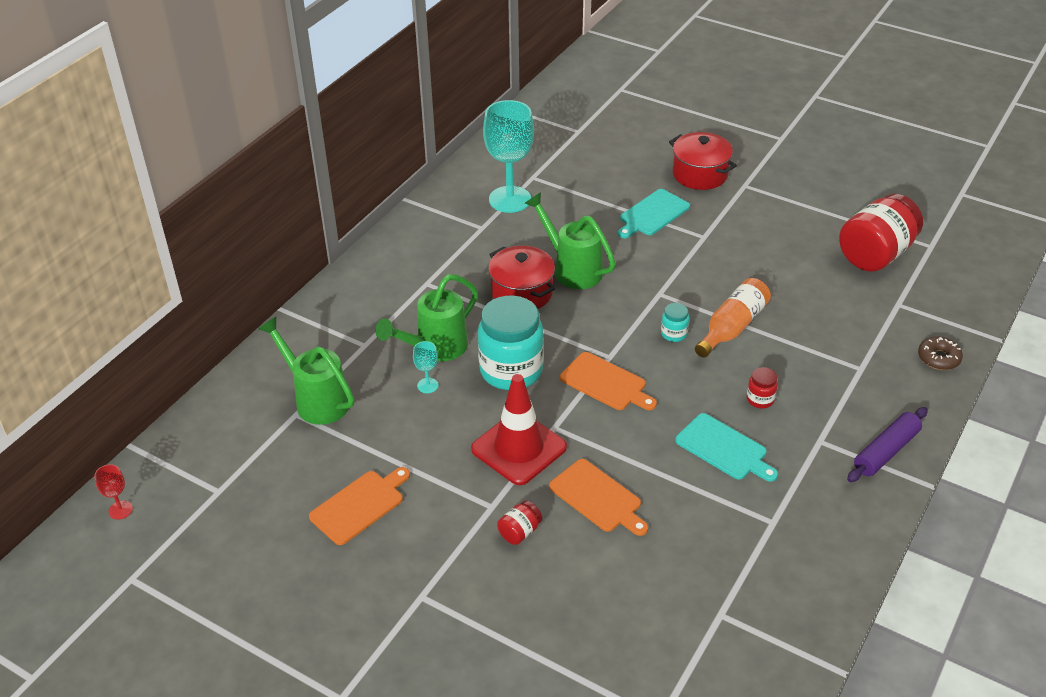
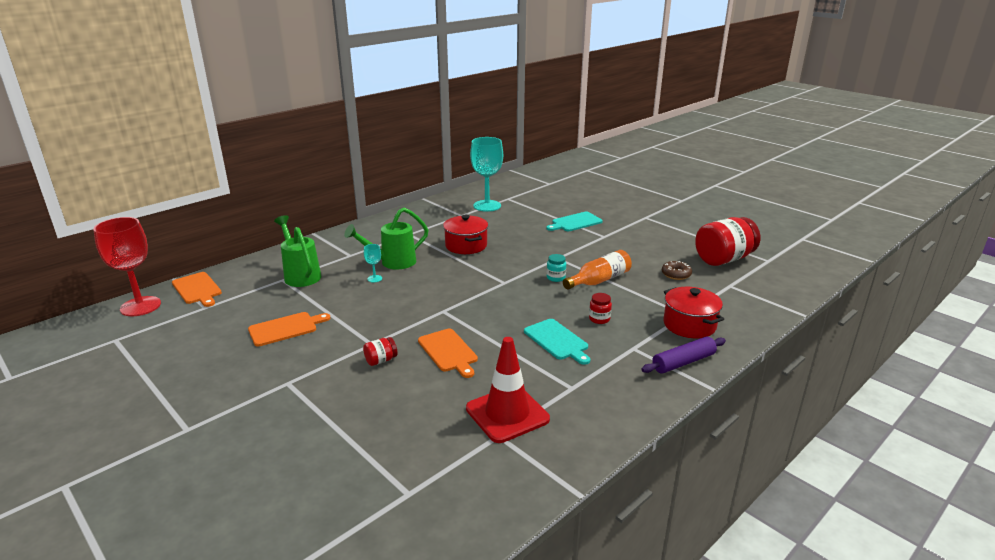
camera: 15 degrees right, 15 degrees down
red goblet [94,464,133,520] -> red goblet [93,217,161,316], size x2.35
red traffic cone [471,374,567,485] -> red traffic cone moved to [466,337,550,443]
turquoise jar [478,296,544,390] -> none
green watering can [525,192,616,289] -> none
orange cutting board [560,352,657,410] -> orange cutting board moved to [172,272,222,307]
red pot [669,132,737,190] -> red pot moved to [664,287,724,338]
brown donut [918,337,963,370] -> brown donut moved to [662,261,692,280]

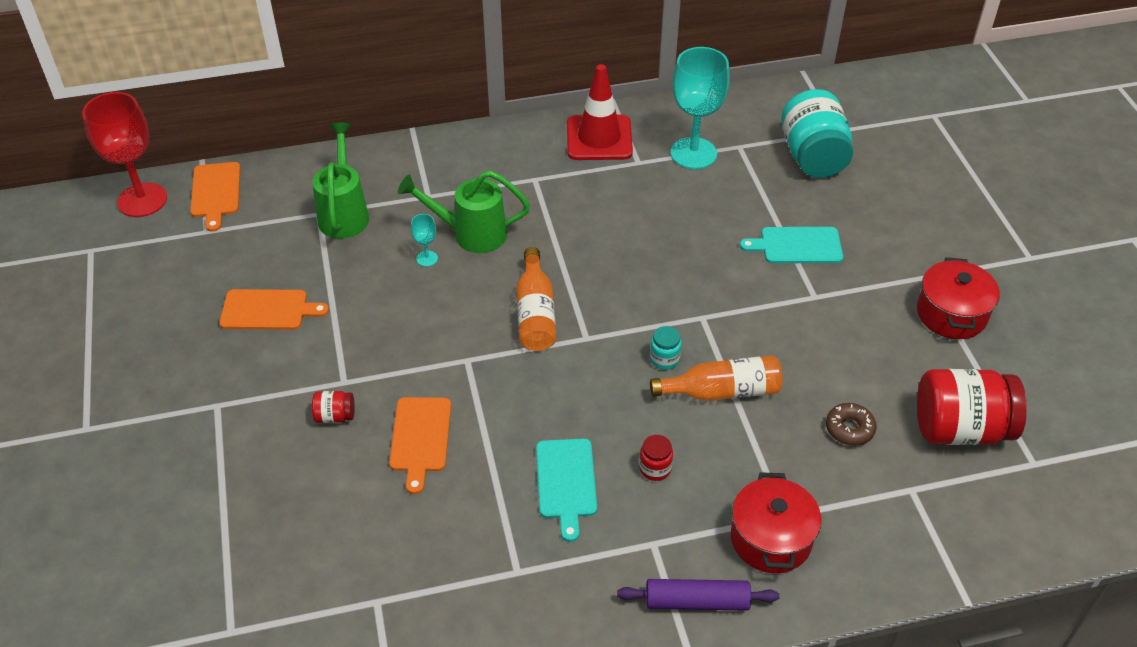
camera: 30 degrees right, 20 degrees up
red pot [443,215,488,254] -> red pot moved to [917,257,1000,339]
red traffic cone [466,337,550,443] -> red traffic cone moved to [567,64,633,160]
none -> orange bottle [517,247,556,351]
none -> turquoise jar [781,89,853,178]

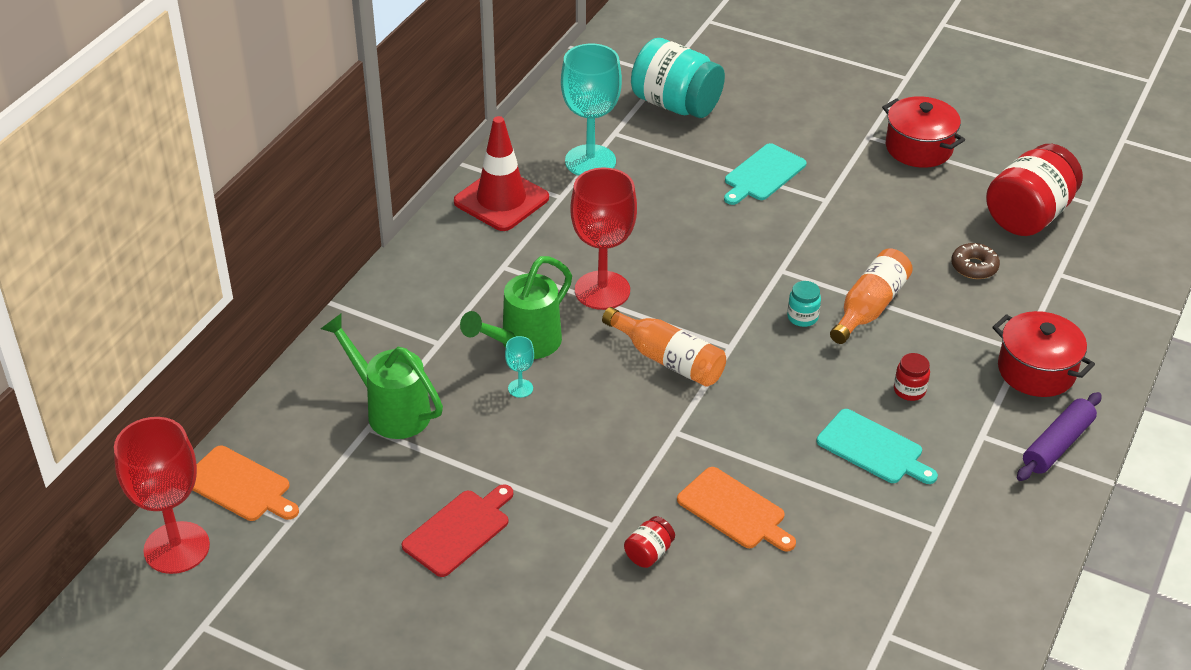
camera: 50 degrees left, 5 degrees down
orange cutting board [219,289,329,330] -> red cutting board [402,484,513,577]
none -> red goblet [570,168,637,310]

